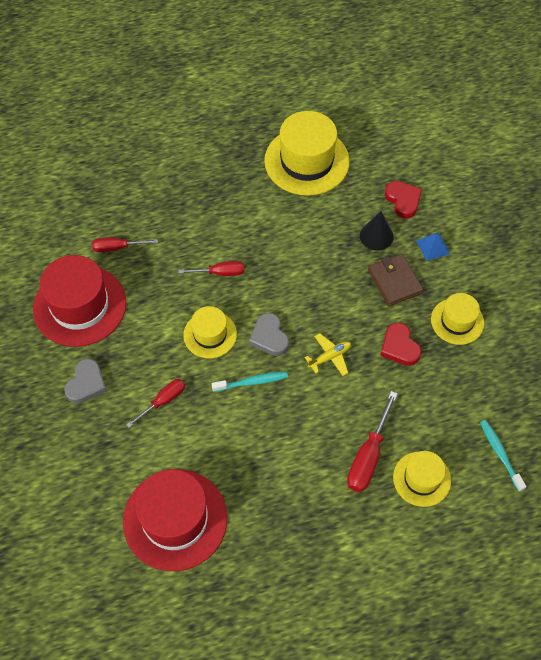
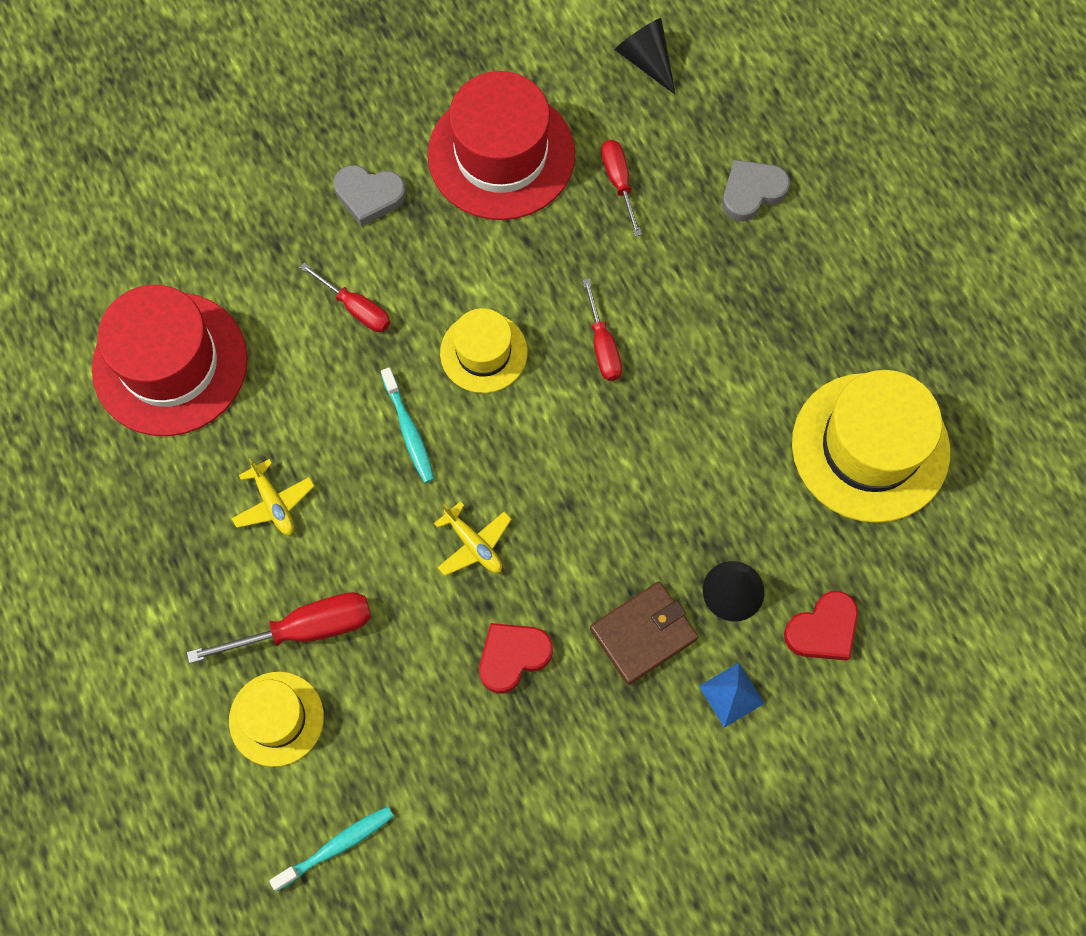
camera: 80 degrees right, 10 degrees up
grey heart [249,313,289,356] -> grey heart moved to [722,160,790,221]
red screwdriver [347,391,398,492] -> red screwdriver turned 150 degrees clockwise [187,592,371,663]
yellow hat [431,293,484,345] -> none
none -> yellow plane [231,458,314,535]
none -> black cone [615,18,676,95]

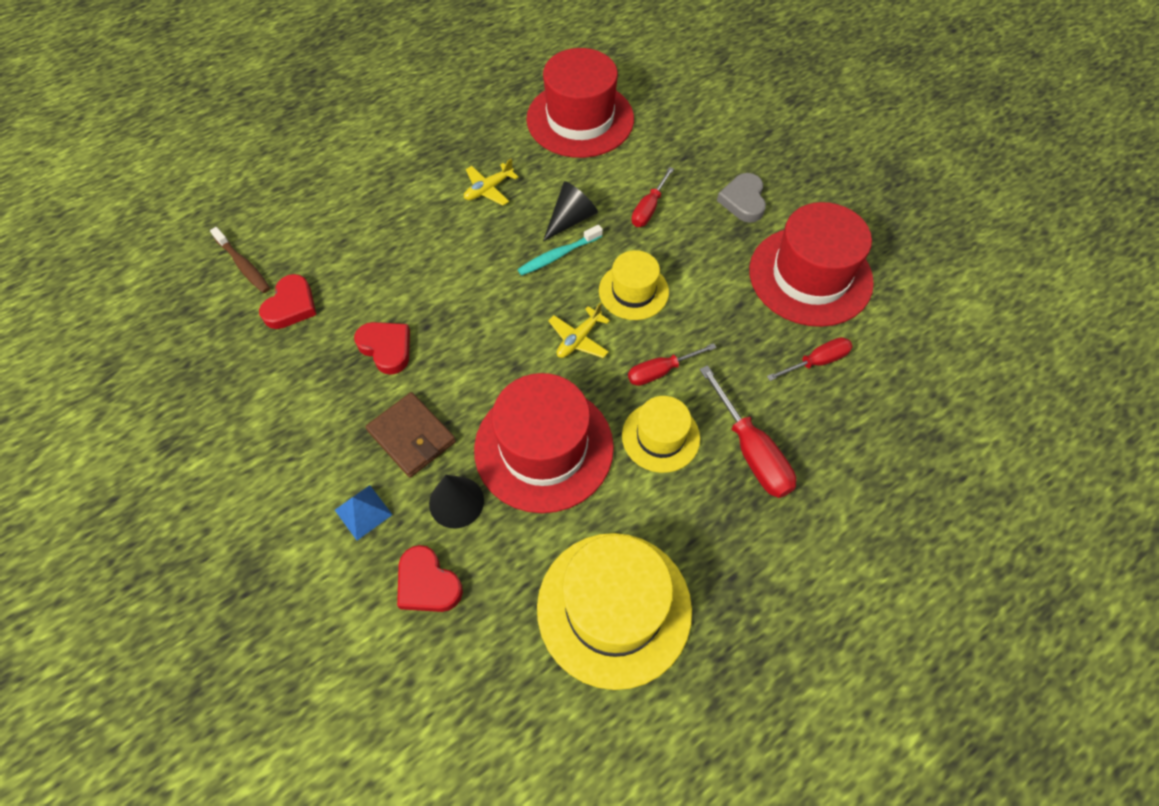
camera: 80 degrees right, 10 degrees down
red screwdriver [187,592,371,663] -> red screwdriver moved to [699,365,796,498]
yellow hat [229,672,324,767] -> yellow hat moved to [622,396,700,473]
turquoise toothbrush [269,806,394,891] -> brown toothbrush [210,227,270,293]
yellow plane [434,501,512,576] -> yellow plane moved to [548,302,610,358]
black cone [615,18,676,95] -> black cone moved to [543,181,598,241]
grey heart [722,160,790,221] -> none
none -> red heart [259,274,316,329]
none -> red hat [474,373,614,513]

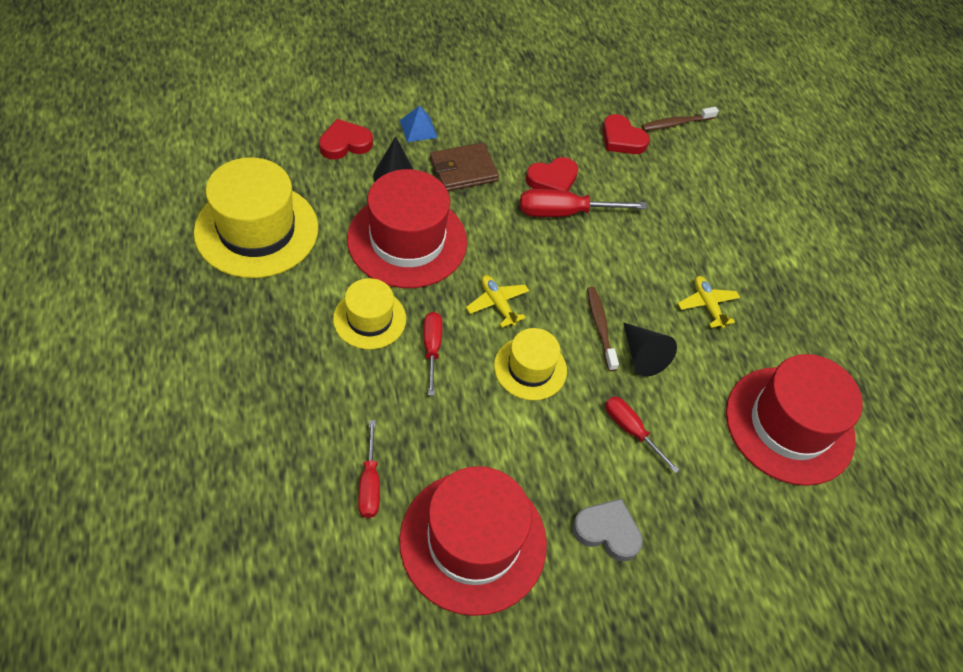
camera: 105 degrees right, 5 degrees down
turquoise toothbrush [518,225,603,276] -> brown toothbrush [587,287,619,371]
red screwdriver [699,365,796,498] -> red screwdriver moved to [520,189,647,217]

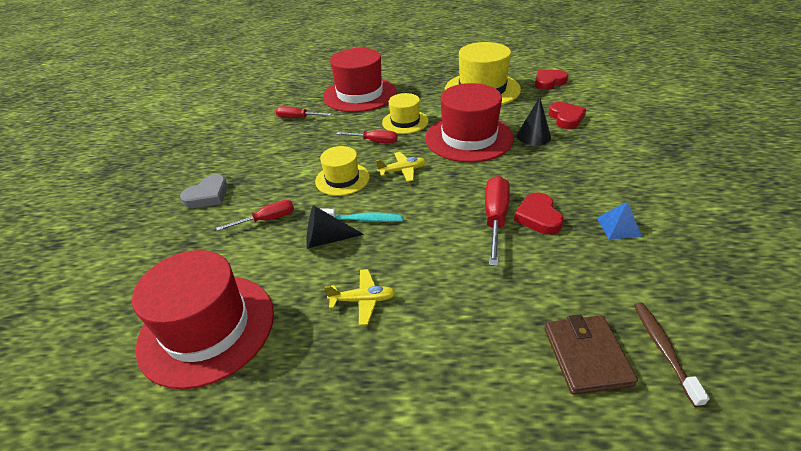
camera: 115 degrees right, 15 degrees down
red hat [399,466,547,616] -> red hat moved to [323,48,397,112]
blue pyramid [400,105,438,142] -> blue pyramid moved to [597,202,642,240]
brown wallet [430,143,499,191] -> brown wallet moved to [545,314,638,395]
brown toothbrush [587,287,619,371] -> turquoise toothbrush [321,209,404,222]
red heart [602,114,650,154] -> red heart moved to [535,70,568,90]

